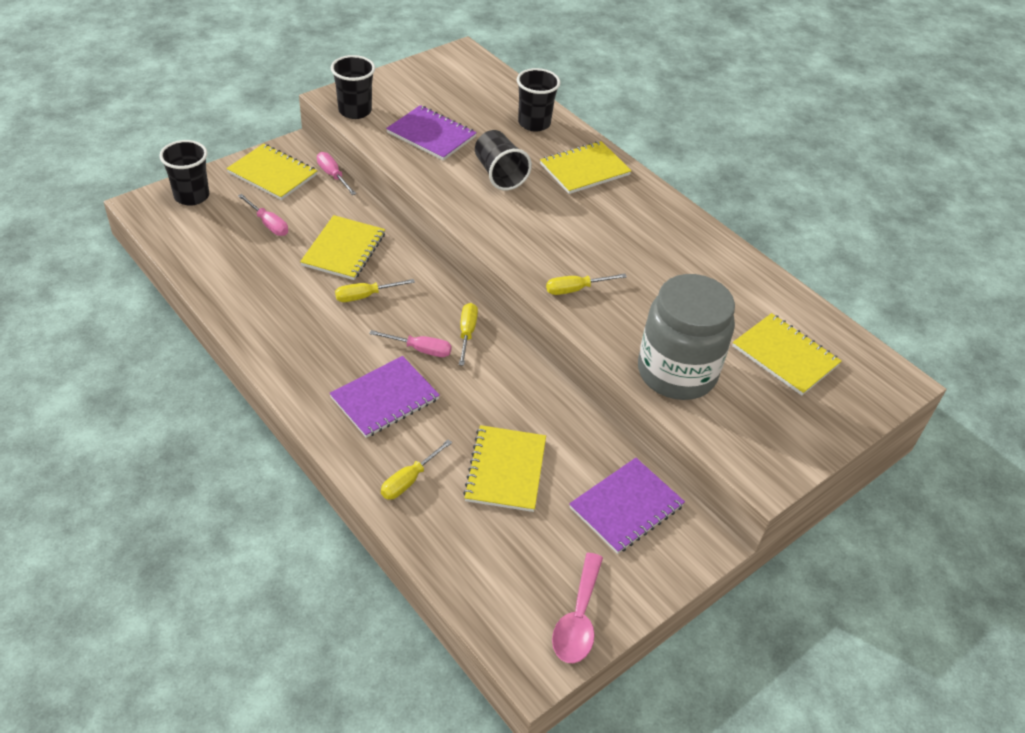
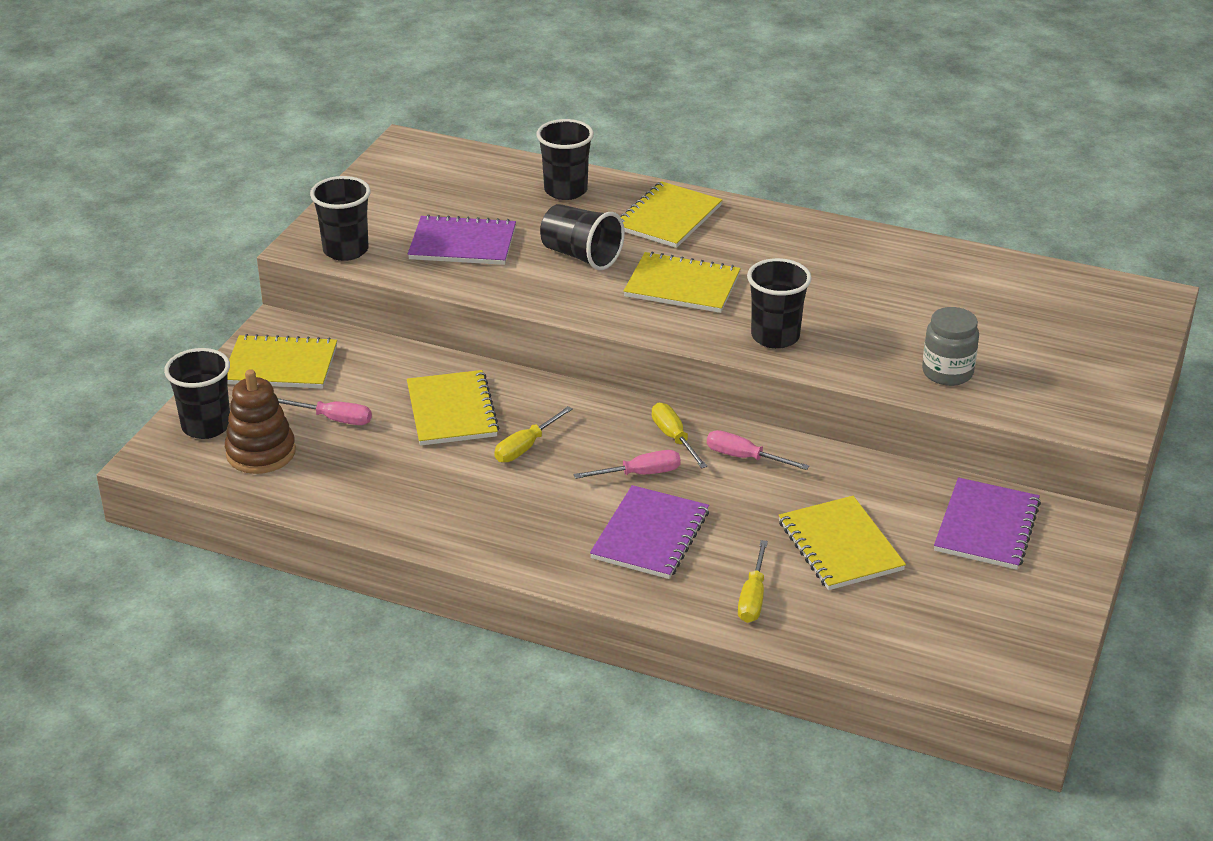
camera: 25 degrees left, 10 degrees down
pink screwdriver [317,152,356,195] -> pink screwdriver moved to [707,430,809,470]
yellow screwdriver [546,274,627,295] -> black cup [747,258,812,349]
pink spoon [552,553,603,663] -> none
grey jar [638,274,735,400] -> grey jar [922,307,979,386], size x0.53
yellow notebook [732,313,841,396] -> yellow notebook moved to [624,252,741,313]
none -> brown stacking toy [225,369,296,474]

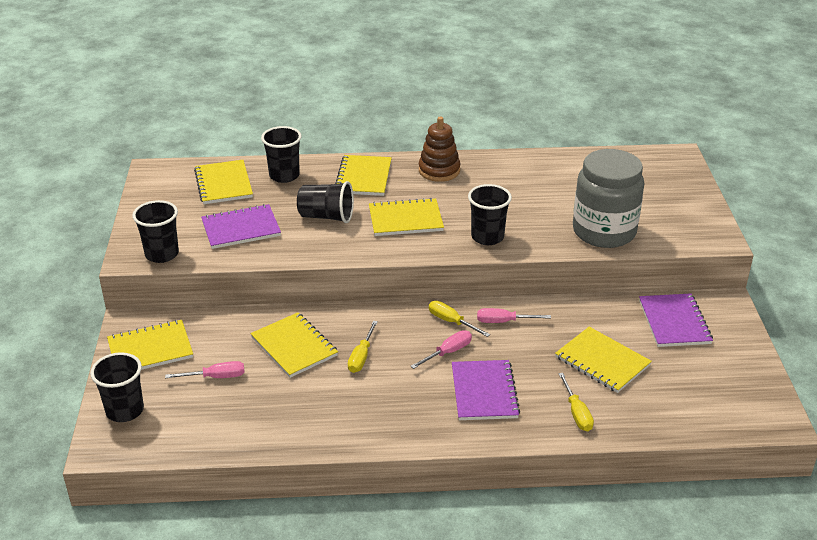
camera: 25 degrees left, 0 degrees up
brown stacking toy [225,369,296,474] -> brown stacking toy moved to [419,116,460,182]
grey jar [922,307,979,386] -> grey jar [573,149,644,248], size x1.89
none -> yellow notebook [194,160,253,204]

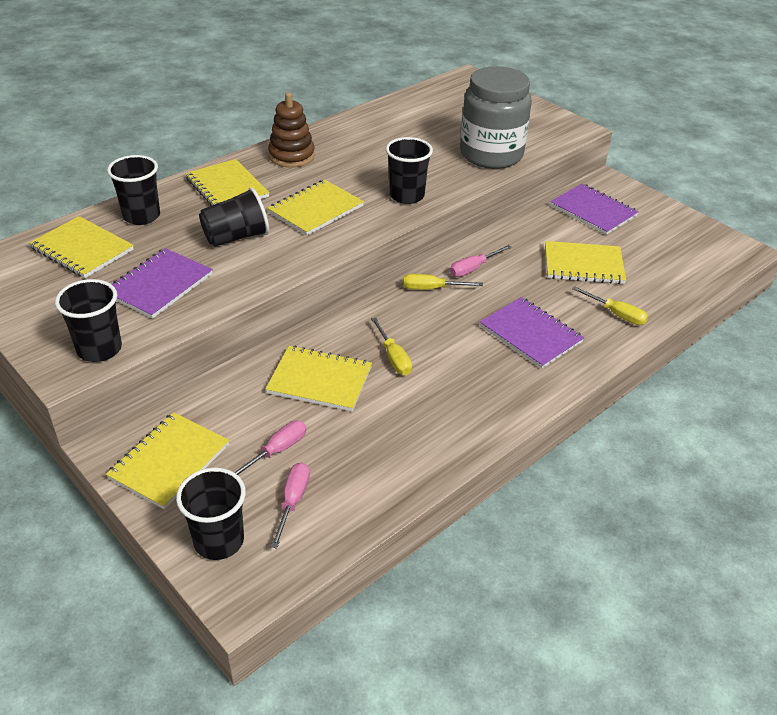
camera: 40 degrees left, 5 degrees up
pink screwdriver [410,330,472,369] -> pink screwdriver moved to [271,462,310,548]

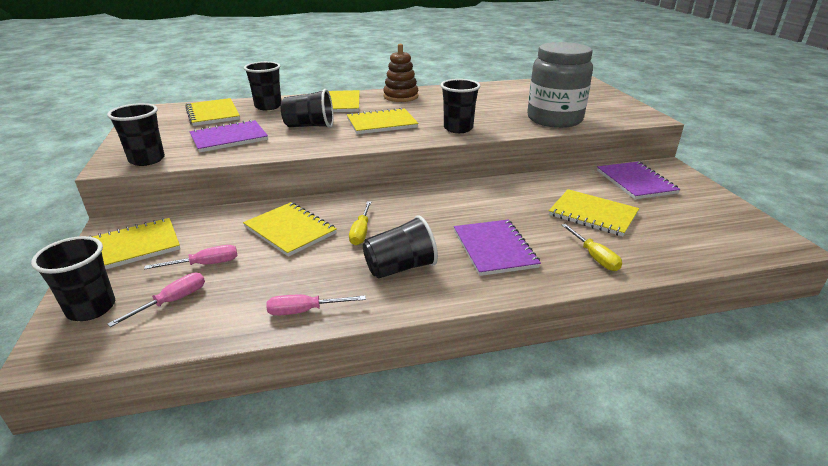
camera: 30 degrees right, 10 degrees down
yellow screwdriver [404,274,483,290] -> none
pink screwdriver [450,245,512,277] -> pink screwdriver moved to [267,295,366,316]
none -> black cup [363,215,438,279]

